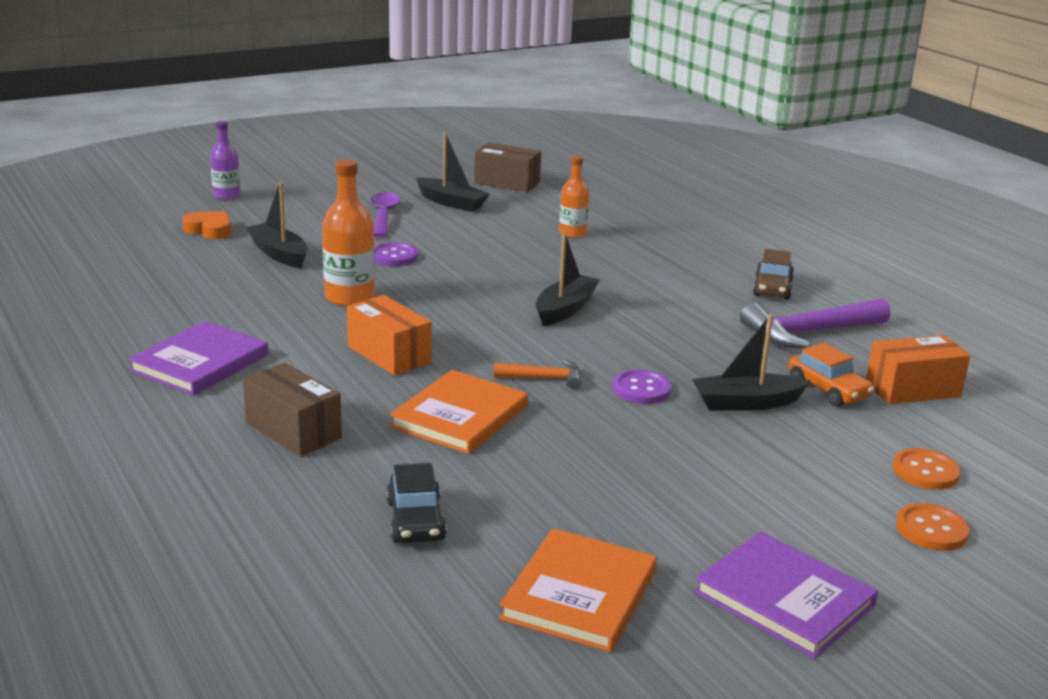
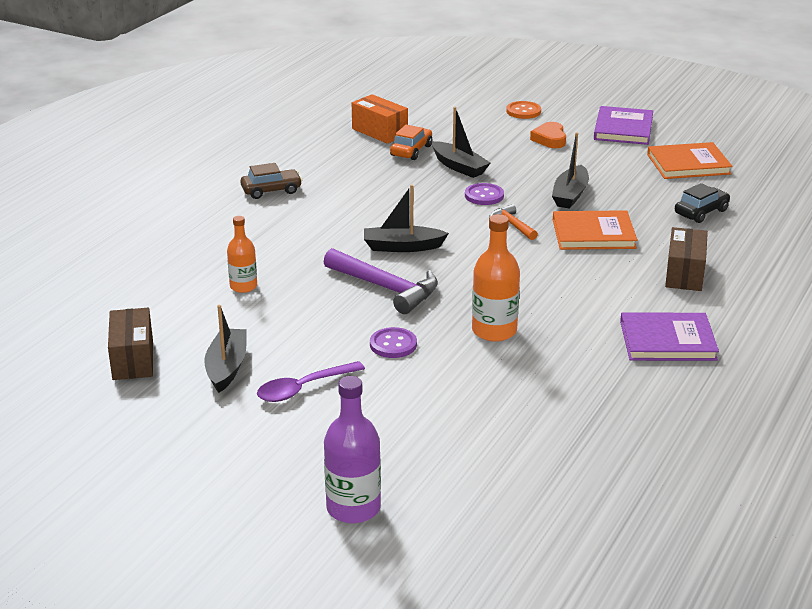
camera: 120 degrees left, 5 degrees up
orange heart [182,211,232,239] -> orange heart moved to [530,122,566,148]
purple bottle [210,121,241,200] -> purple bottle [324,376,381,523], size x1.56
black boat [246,182,308,268] -> black boat moved to [552,132,589,209]
orange box [347,295,432,376] -> none
purple hammer [740,298,890,348] -> purple hammer moved to [324,248,438,314]
orange button [893,448,961,489] -> none

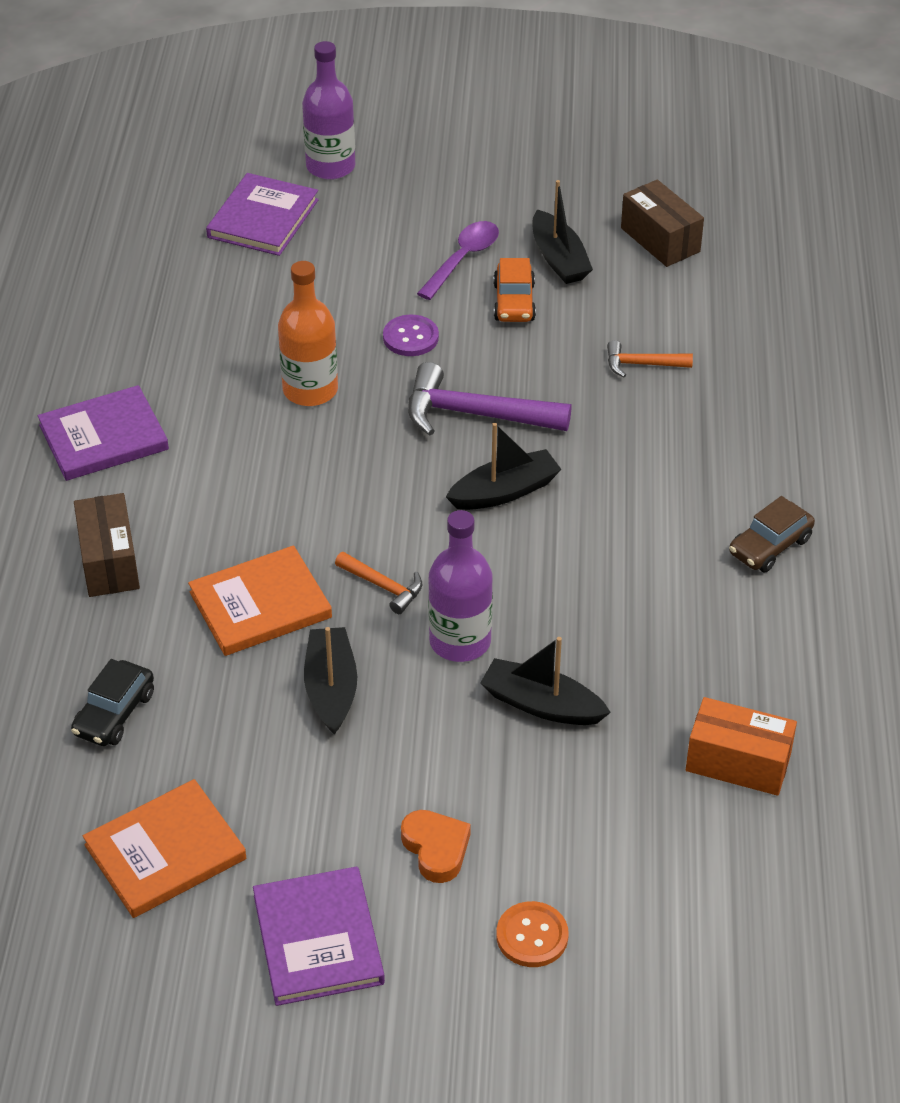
camera: 155 degrees right, 15 degrees up
orange bottle [227,216,257,293] -> orange hammer [607,340,693,377]
orange car [390,125,432,160] -> orange car moved to [493,258,536,322]
purple button [465,183,504,205] -> purple bottle [428,510,493,662]
none -> purple book [206,173,319,256]

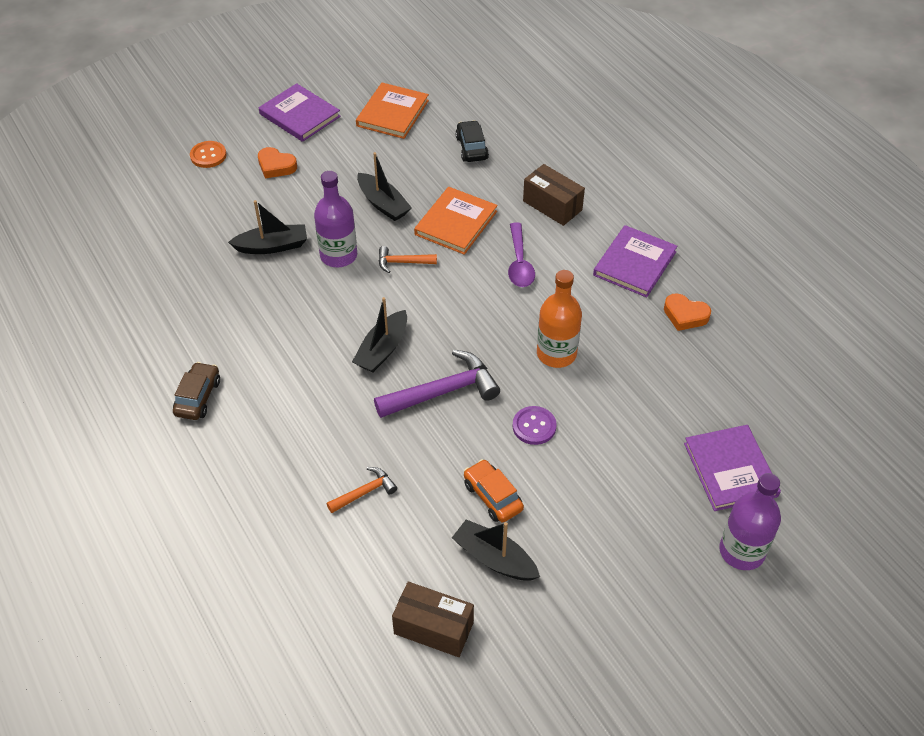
camera: 145 degrees right, 5 degrees up
purple spoon [417,221,499,300] -> purple spoon moved to [508,222,535,287]
orange box [686,697,797,796] -> none
none -> orange heart [664,293,711,331]

